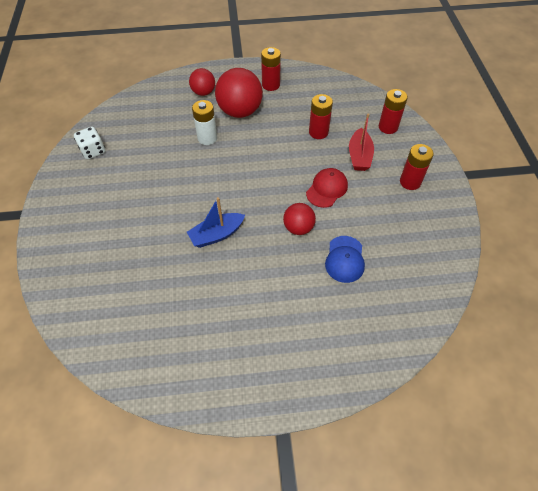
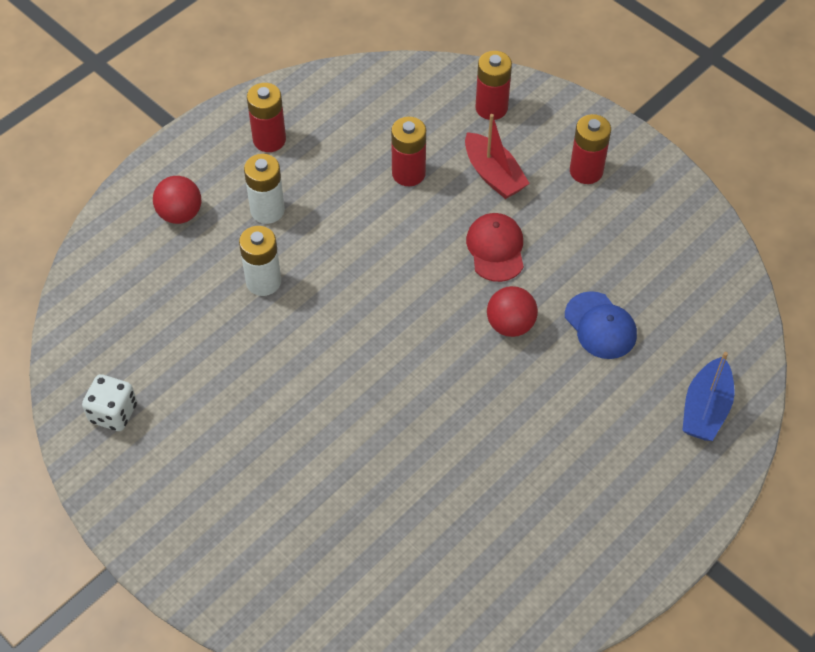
camera: 40 degrees left, 0 degrees up
blue boat [187,197,245,248] -> blue boat moved to [682,352,735,441]
red ball [215,68,263,118] -> white battery [244,154,285,224]

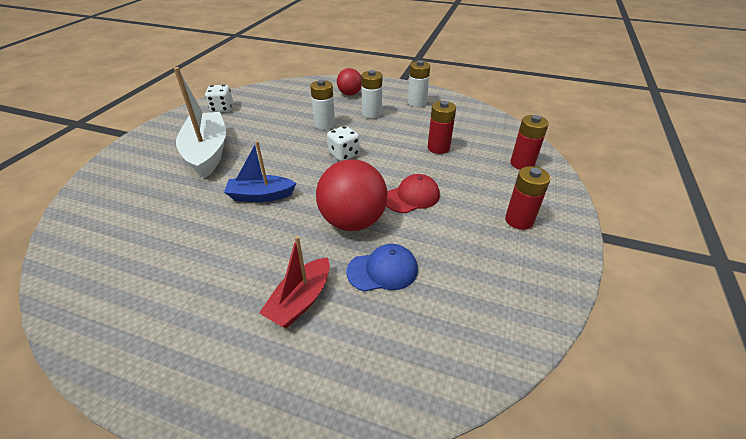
camera: 65 degrees right, 15 degrees down
red battery [247,83,286,152] -> white battery [408,60,430,107]
red boat [465,114,530,199] -> red boat moved to [259,236,330,328]
red ball [487,286,538,337] -> red ball [316,159,388,231], size x1.74
blue cap [565,291,637,359] -> blue cap turned 135 degrees counterclockwise [346,244,418,292]
blue boat [682,352,735,441] -> blue boat moved to [224,141,296,202]
none -> white boat [174,67,226,178]
none -> white dice [327,126,360,161]

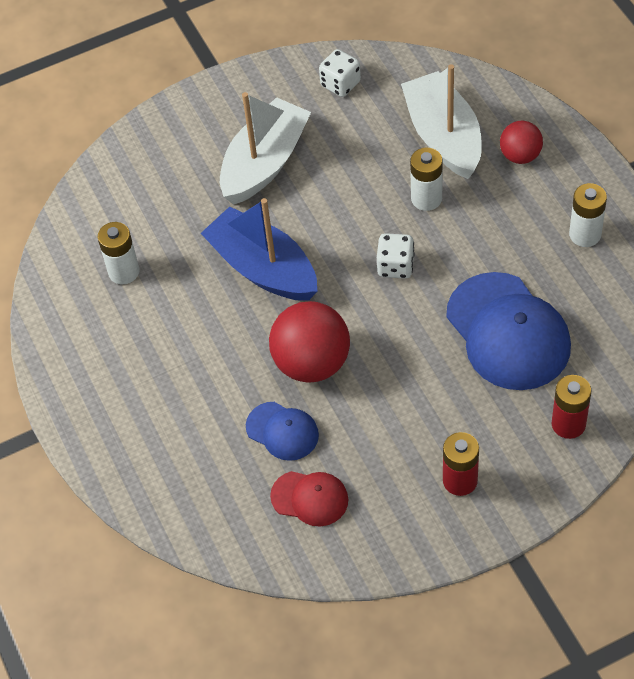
camera: 50 degrees right, 15 degrees up
blue boat [224,141,296,202] -> blue boat [201,198,318,301], size x1.66
red boat [259,236,330,328] -> none
white battery [361,70,382,119] -> white battery moved to [98,222,140,284]
red cap [386,174,440,213] -> red cap moved to [270,471,348,526]
red battery [428,101,456,154] -> blue cap [446,272,571,390]
none -> white boat [401,64,482,179]

